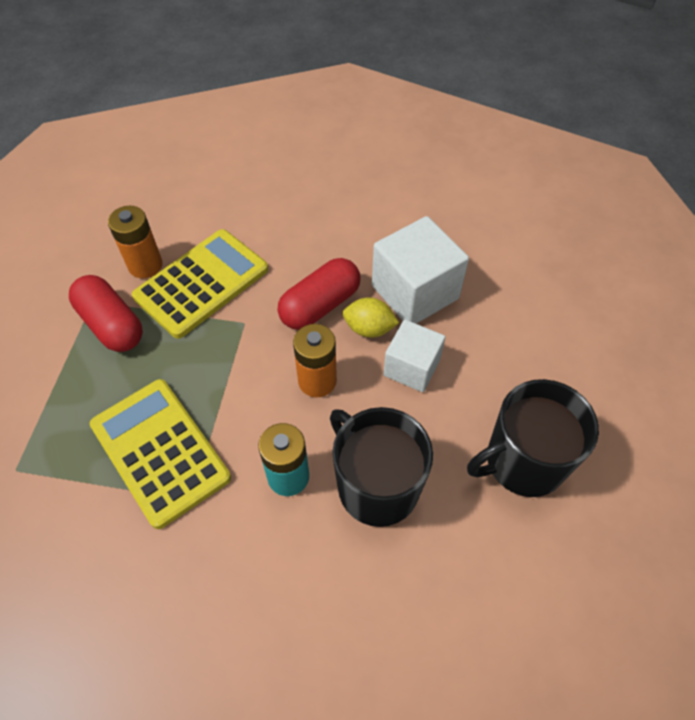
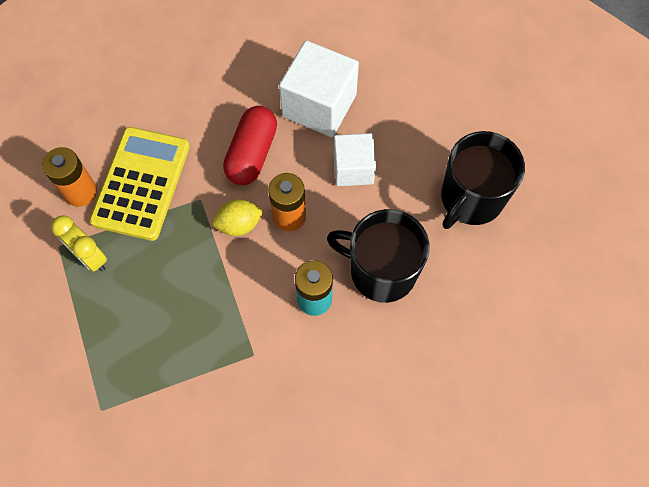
camera: 30 degrees left, 10 degrees up
red capsule [69,275,143,352] -> yellow clock [51,215,107,272]
yellow calculator [90,379,231,529] -> none
yellow lemon [343,297,399,338] -> yellow lemon moved to [212,199,264,236]

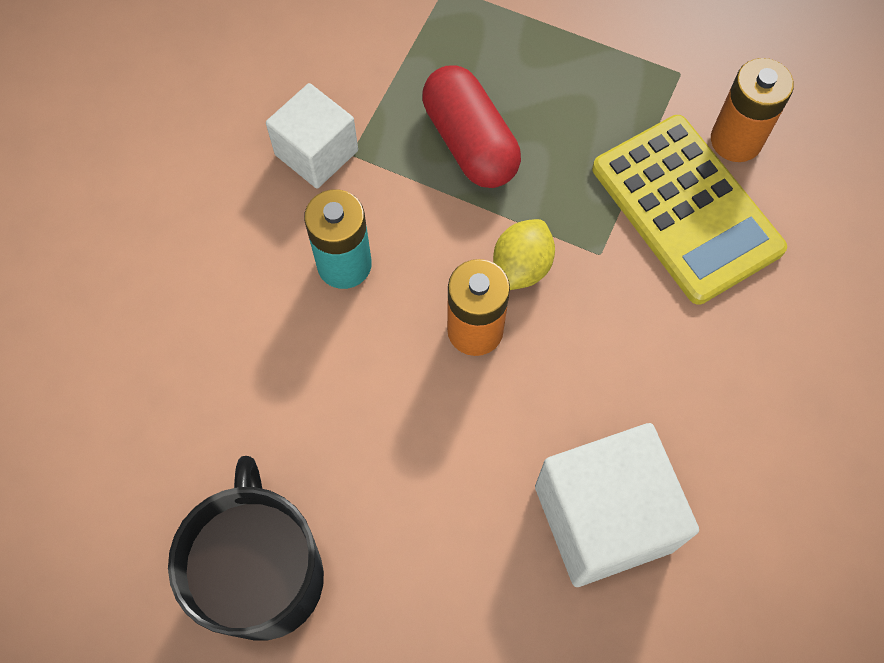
camera: 135 degrees right, 0 degrees up
yellow clock [51,215,107,272] -> none
red capsule [223,106,277,185] -> red capsule moved to [422,65,521,188]
black mug [327,209,430,303] -> none
white cube [334,133,376,186] -> white cube moved to [266,83,358,189]

